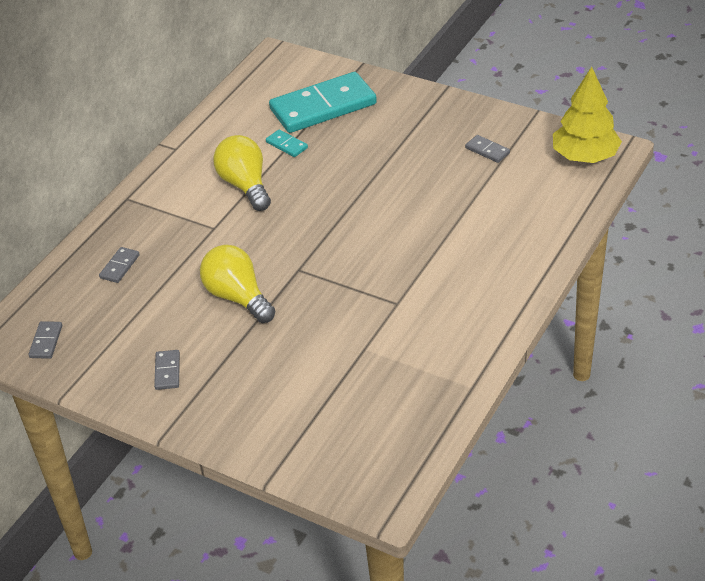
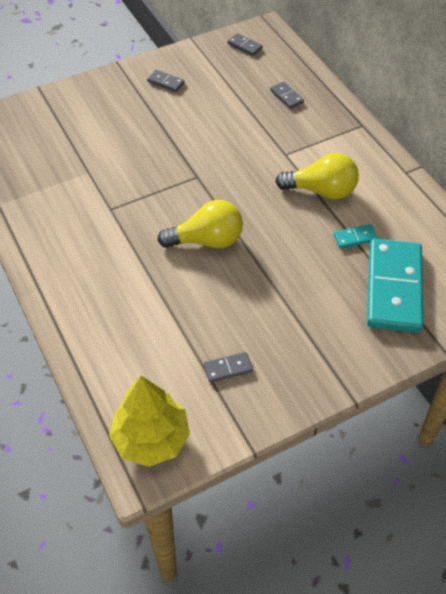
camera: 120 degrees right, 10 degrees up
yellow light bulb [200,245,275,323] -> yellow light bulb moved to [157,200,243,248]

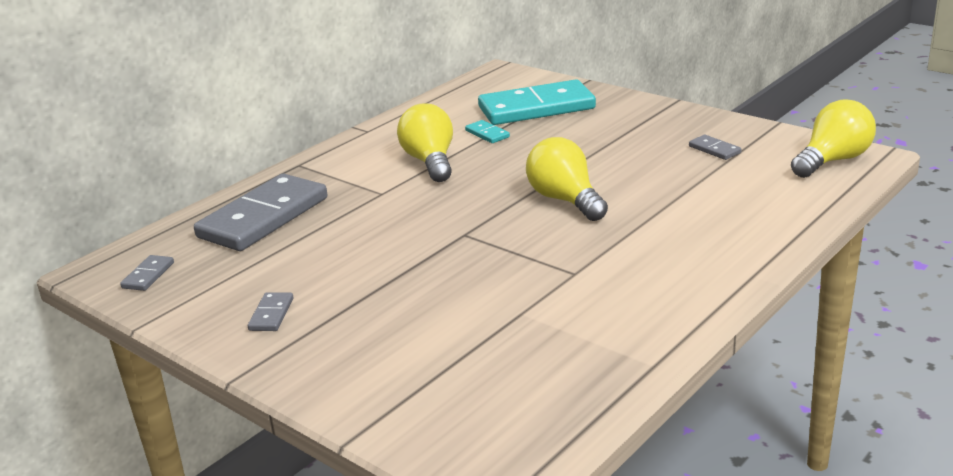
camera: 110 degrees left, 25 degrees down
yellow tree [109,376,190,467] -> yellow light bulb [791,99,876,178]
grey domino [270,82,304,109] -> grey domino [194,174,328,251], size x2.48

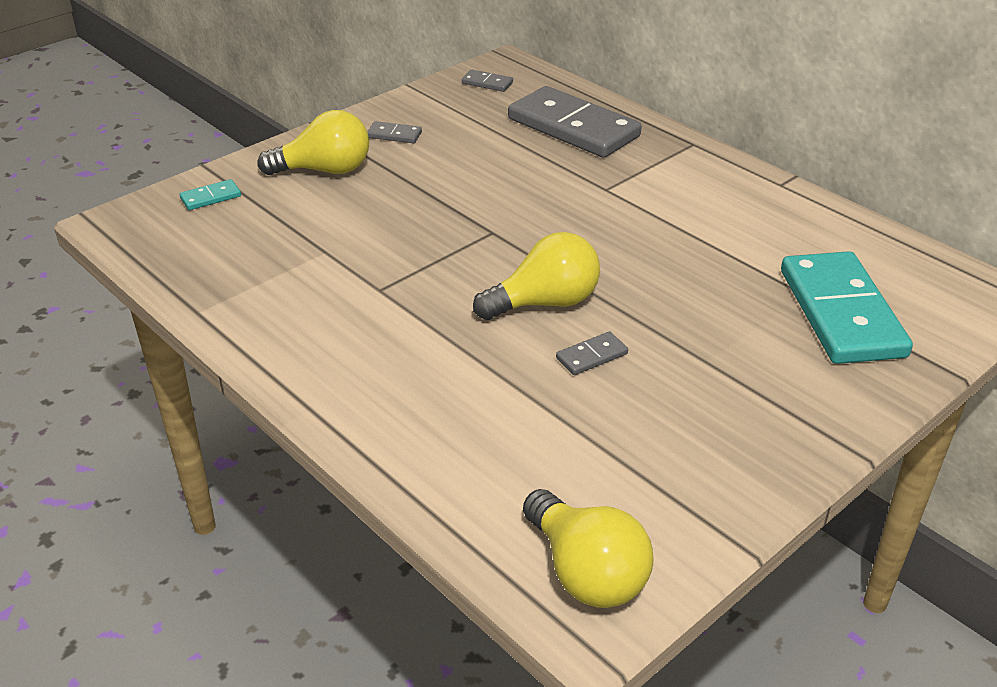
camera: 95 degrees right, 10 degrees up
yellow light bulb [397,103,453,182] -> yellow light bulb moved to [258,110,369,175]
turquoise domino [465,120,510,143] -> turquoise domino moved to [180,179,241,210]
grey domino [689,135,741,160] -> grey domino moved to [556,331,628,375]

